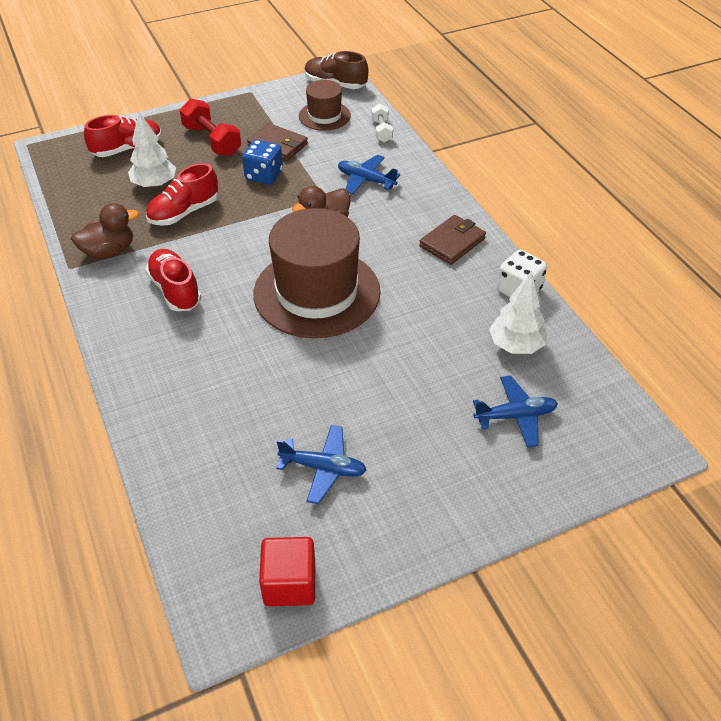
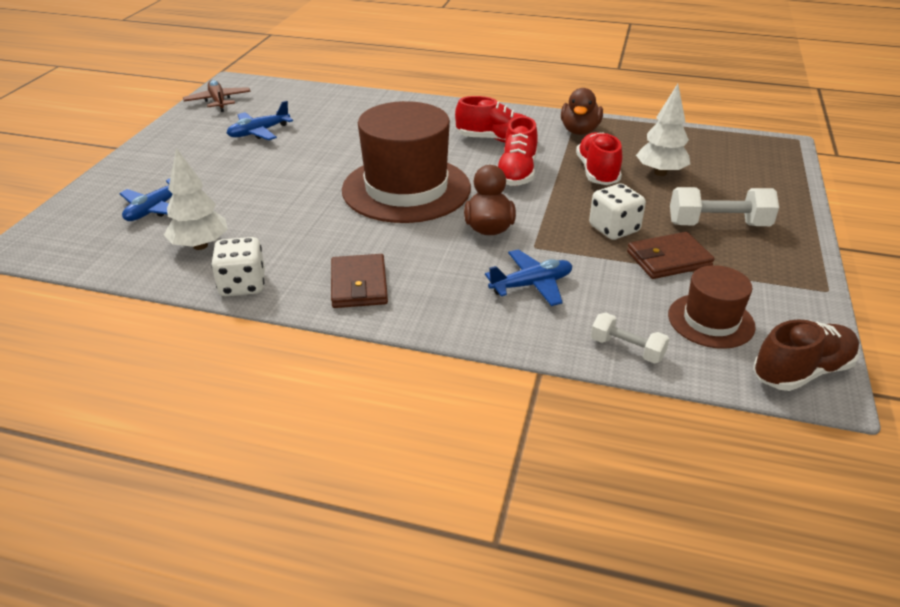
camera: 130 degrees right, 10 degrees down
red shoe [84,115,162,157] -> red shoe moved to [497,116,538,186]
red dumbbell [180,98,241,156] -> white dumbbell [670,187,779,226]
blue dice [242,140,283,185] -> white dice [589,184,646,240]
red cube [259,537,315,606] -> brown plane [183,80,251,112]

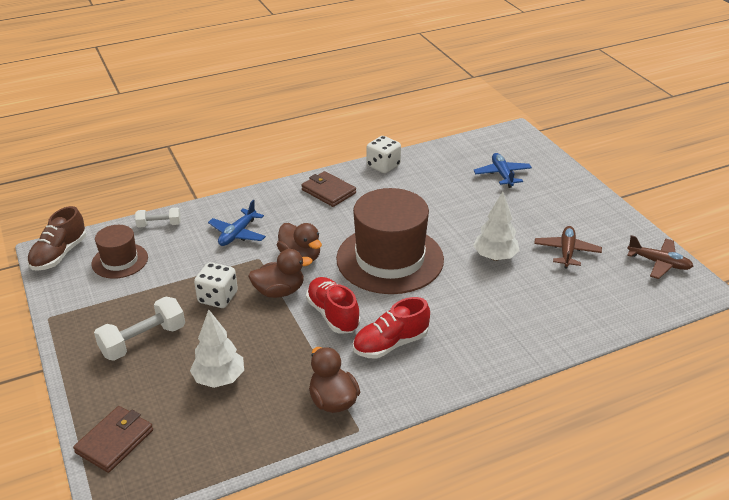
camera: 140 degrees right, 0 degrees up
white tree [164,148,228,250] -> white tree moved to [473,192,520,261]
blue plane [227,101,293,140] -> brown plane [534,226,602,268]
red shoe [576,132,622,185] -> none
brown wallet [627,232,714,279] -> brown wallet moved to [73,406,153,473]
none -> brown duck [248,249,313,298]

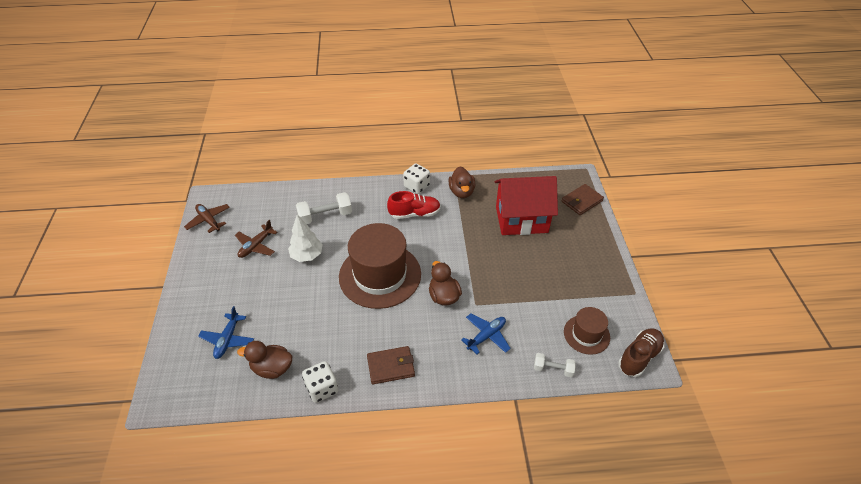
camera: 160 degrees left, 10 degrees up
white dumbbell [94,297,185,361] -> white dumbbell moved to [296,192,352,224]
white tree [190,309,244,388] -> red house [495,176,558,235]
white dice [194,262,238,308] -> white dice moved to [403,164,430,194]
brown duck [248,249,313,298] -> brown duck moved to [237,341,292,379]
brown wallet [301,171,356,207] -> brown wallet turned 75 degrees counterclockwise [367,346,415,384]
red shoe [306,277,360,334] -> none

